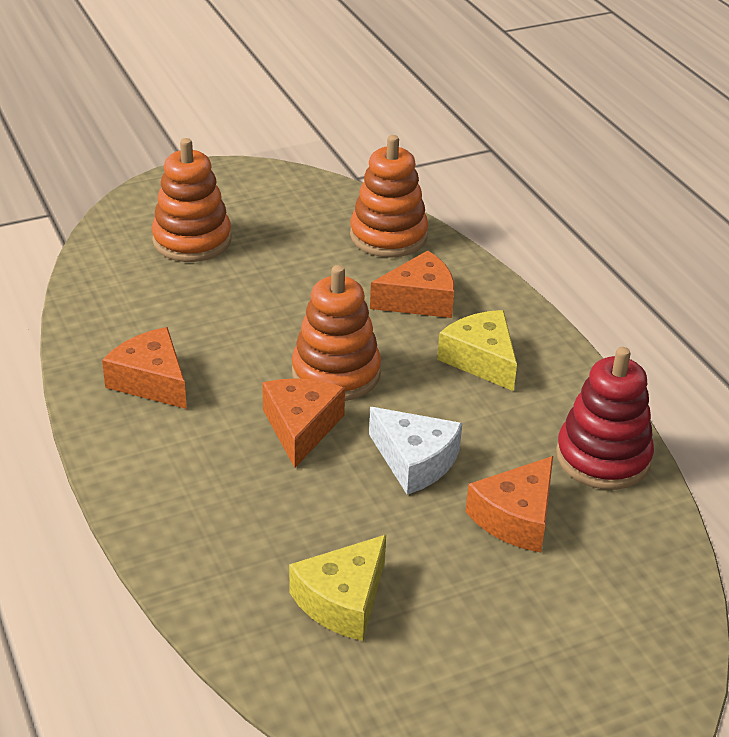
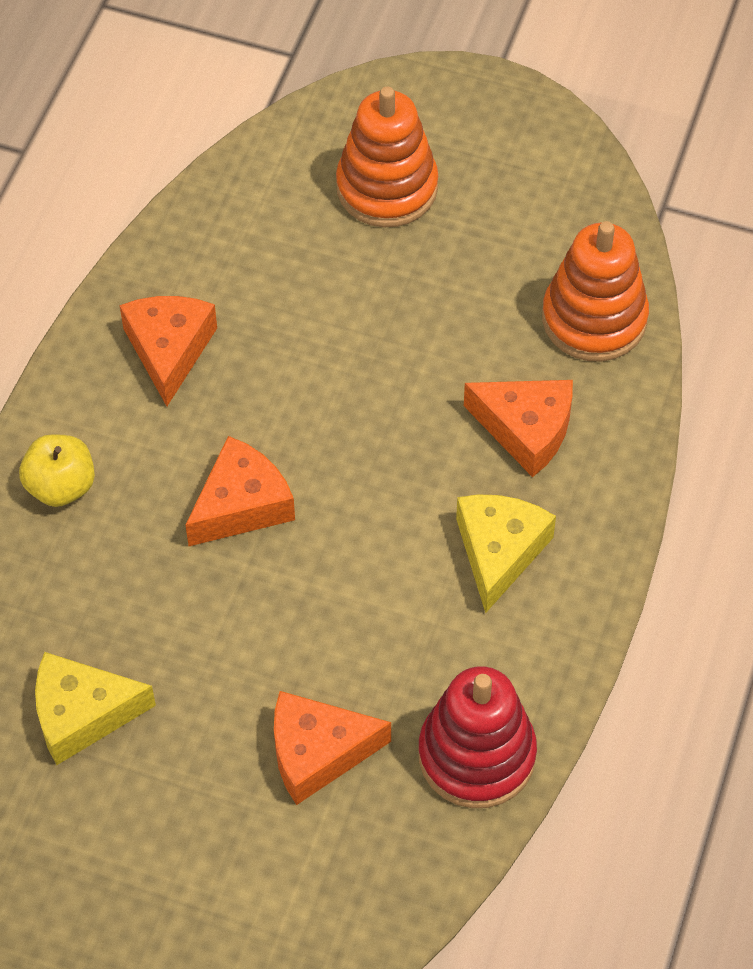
camera: 45 degrees right, 20 degrees up
orange stacking toy [292,265,381,401] -> none
white cheese [369,407,462,495] -> none
none -> yellow apple [19,434,95,507]

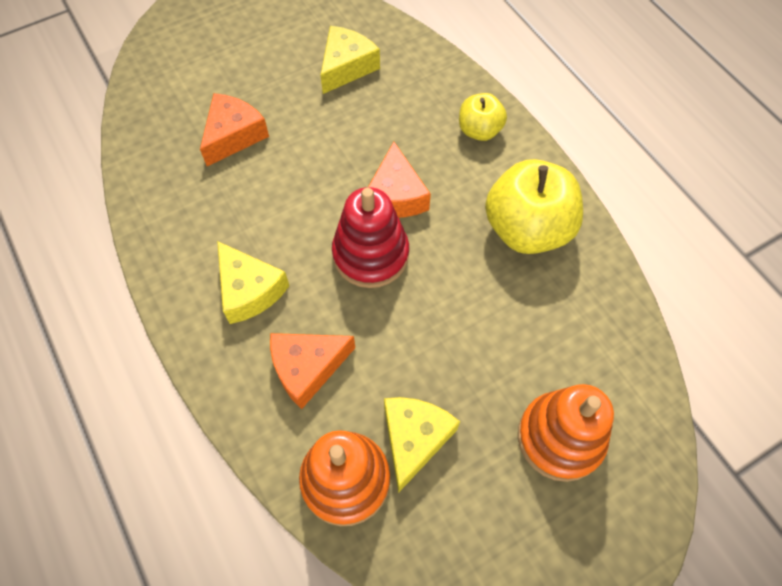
camera: 130 degrees right, 5 degrees up
orange cheese [119,296,217,406] -> yellow apple [485,159,583,254]
red stacking toy [418,666,537,808] -> red stacking toy moved to [332,187,409,288]
none -> yellow cheese [384,397,460,493]

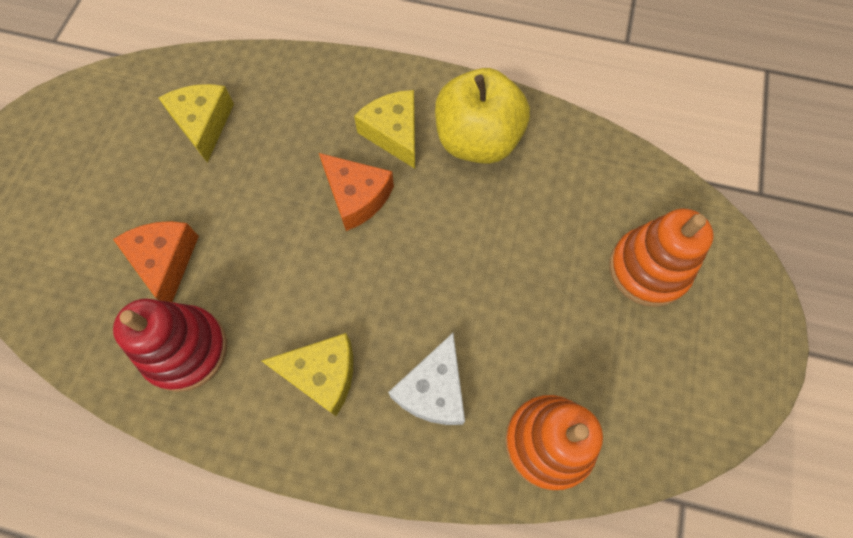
camera: 45 degrees left, 5 degrees up
orange cheese [270,333,355,409] -> white cheese [388,333,465,425]
red stacking toy [332,187,409,288] -> red stacking toy moved to [113,299,227,392]
yellow cheese [384,397,460,493] -> yellow cheese moved to [354,90,415,169]
yellow apple [459,93,507,141] -> none

